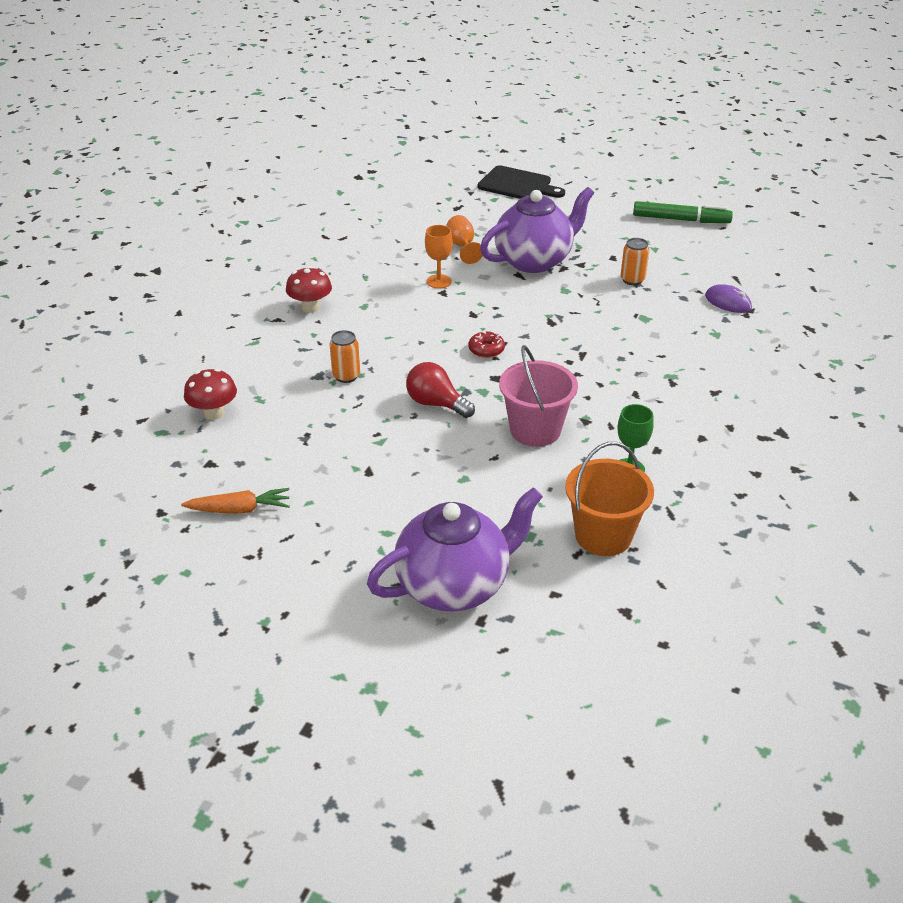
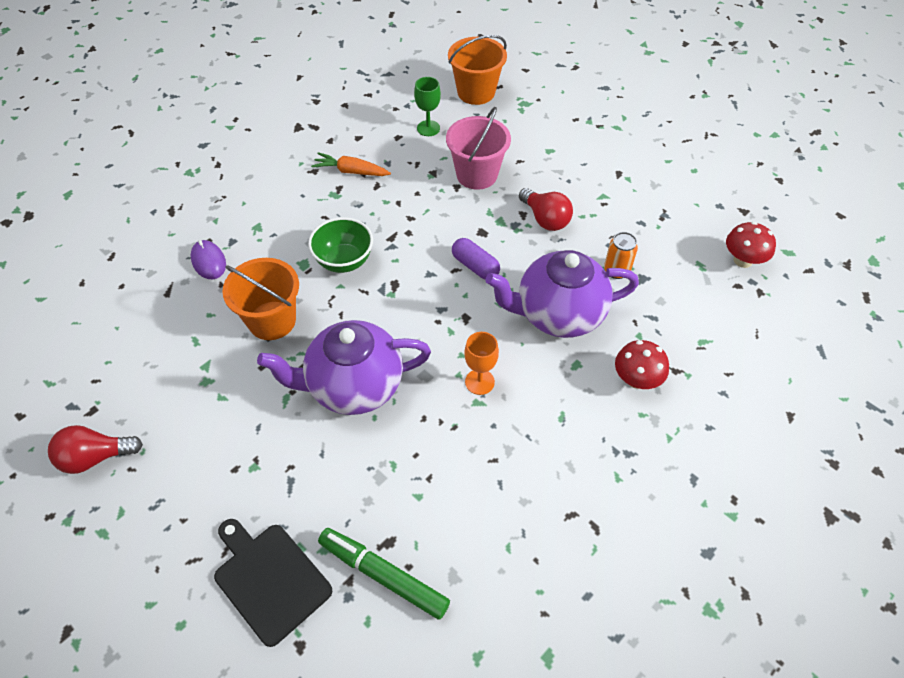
camera: 160 degrees left, 15 degrees up
orange carrot [181,488,290,514] -> orange carrot moved to [311,152,391,176]
purple teapot [367,487,543,612] -> purple teapot moved to [485,250,639,338]
orange goblet [446,215,482,264] -> none
red donut [468,330,505,358] -> purple capsule [452,238,500,280]
orange can [621,238,649,285] -> orange bucket [222,258,299,340]
green marker [633,201,733,223] -> green marker moved to [318,528,450,620]
none -> red light bulb [48,425,143,474]
none -> green bowl [308,217,373,273]

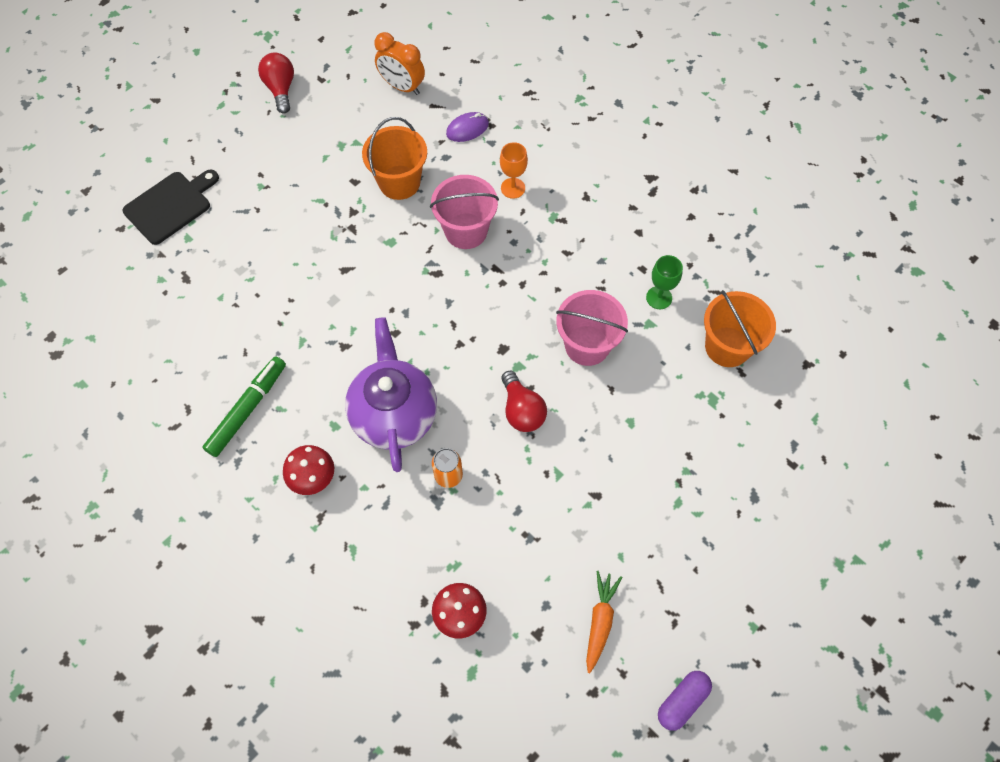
camera: 90 degrees right, 10 degrees up
purple teapot [257,320,431,415] -> none
green bowl [308,217,373,273] -> pink bucket [430,175,499,249]
orange carrot [311,152,391,176] -> orange carrot moved to [586,571,622,673]
green marker [318,528,450,620] -> green marker moved to [202,356,286,457]
purple capsule [452,238,500,280] -> purple capsule moved to [658,671,712,731]
orange goblet [464,332,499,395] -> orange goblet moved to [500,142,528,199]
red light bulb [519,188,573,231] -> red light bulb turned 75 degrees counterclockwise [501,371,547,432]
none -> orange clock [374,32,425,95]

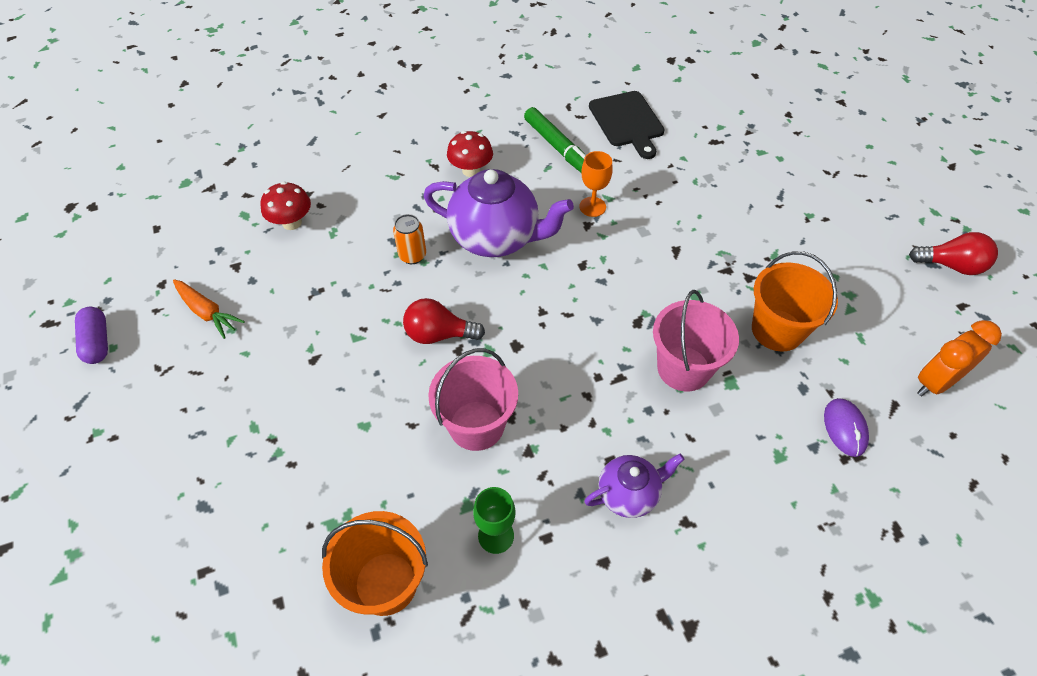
camera: 115 degrees right, 10 degrees down
black cutting board [122,170,219,245] -> black cutting board moved to [589,91,665,159]
orange goblet [500,142,528,199] -> orange goblet moved to [579,151,612,217]
none -> purple teapot [584,454,685,518]

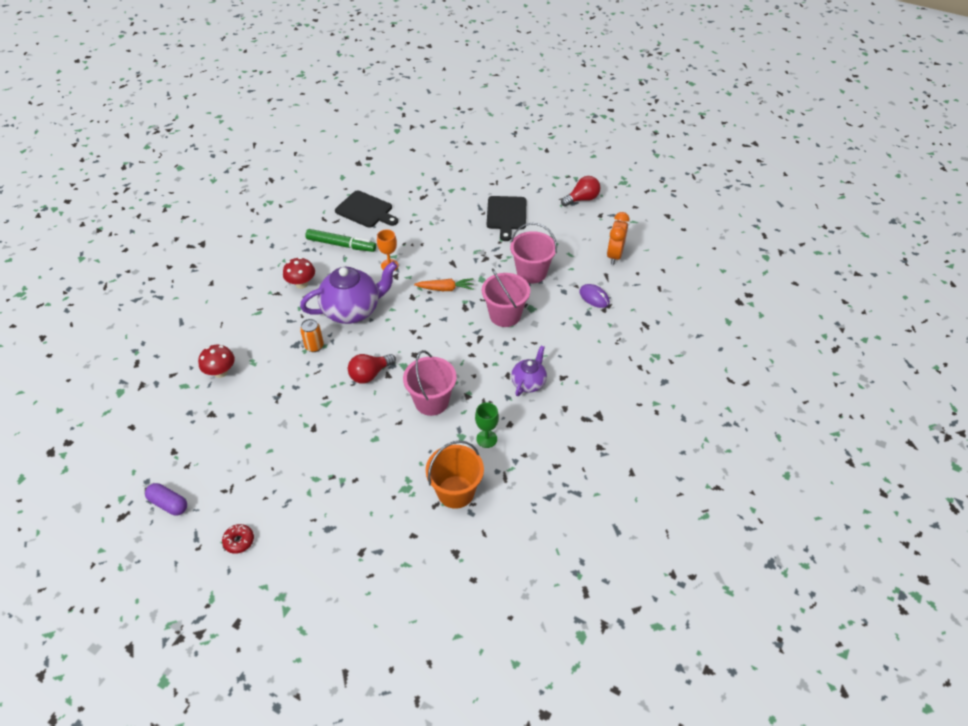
camera: 40 degrees left, 5 degrees down
orange carrot [173,279,245,339] -> orange carrot moved to [414,278,474,291]
orange bucket [752,251,838,352] -> pink bucket [510,223,557,283]
none -> red donut [222,524,254,554]
none -> black cutting board [487,196,526,241]

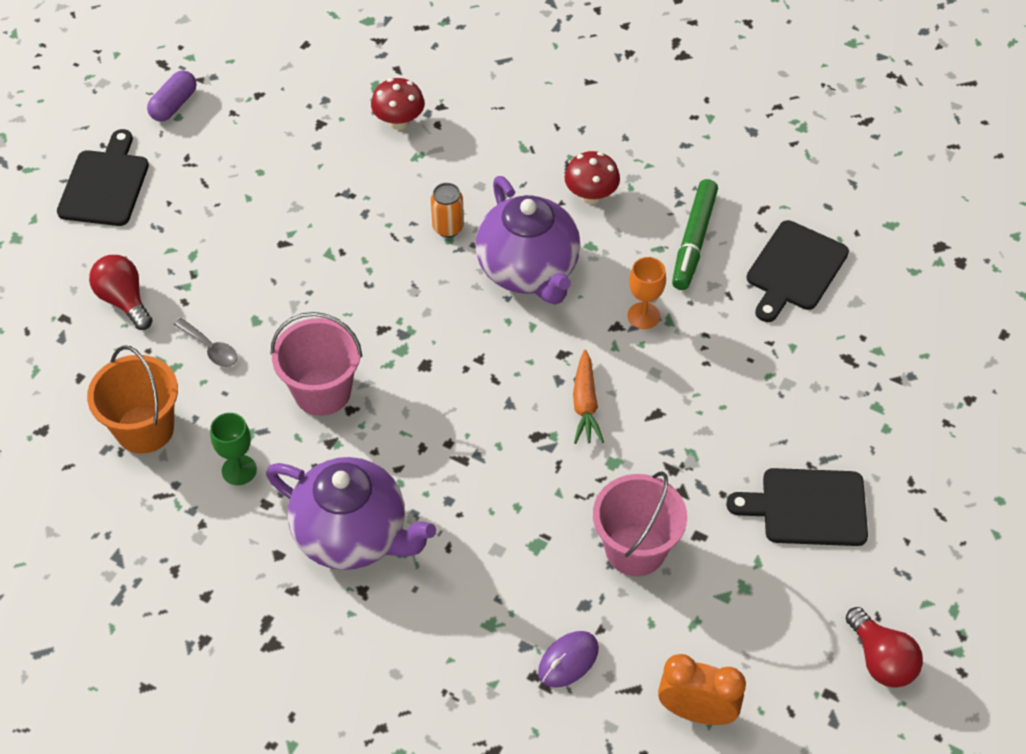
camera: 90 degrees right, 5 degrees up
red donut [222,524,254,554] -> black cutting board [57,129,149,226]
red light bulb [348,354,396,384] -> red light bulb moved to [89,255,153,330]
pink bucket [482,268,530,327] -> none
purple teapot [511,345,547,396] -> purple teapot [266,457,436,570], size x1.82
none -> grey spoon [173,318,238,367]

